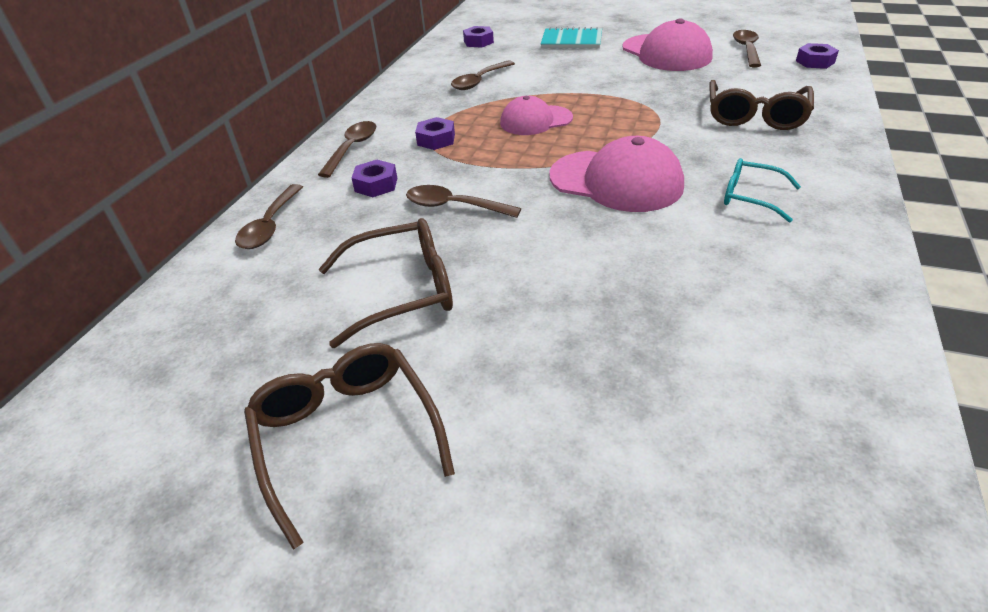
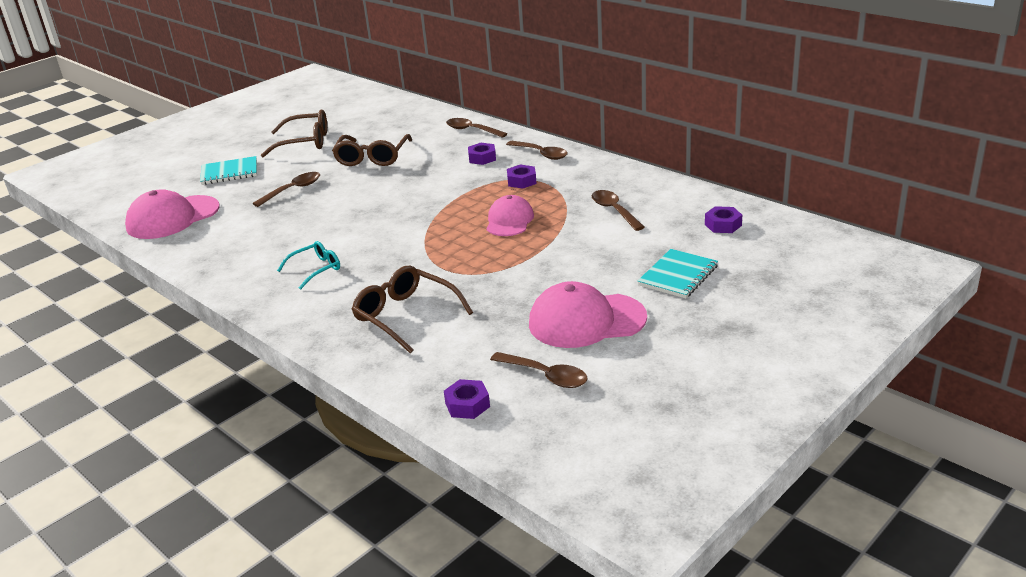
camera: 115 degrees right, 10 degrees down
brown spoon [406,185,521,218] -> brown spoon moved to [252,172,320,207]
pink cap [550,136,684,212] -> pink cap moved to [125,189,220,239]
none -> turquoise notebook [200,156,257,185]

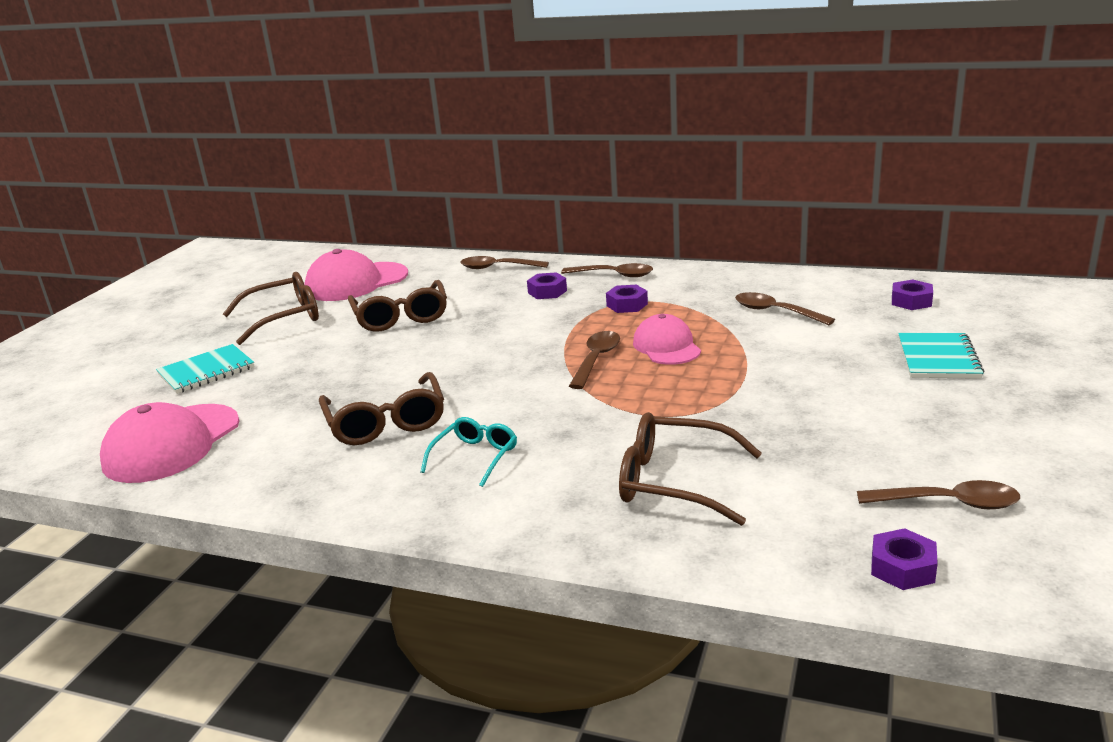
camera: 25 degrees left, 5 degrees down
brown spoon [252,172,320,207] -> brown spoon moved to [569,331,620,389]
pink cap [529,281,647,348] -> pink cap moved to [304,249,408,301]
none -> brown glasses [319,372,444,445]

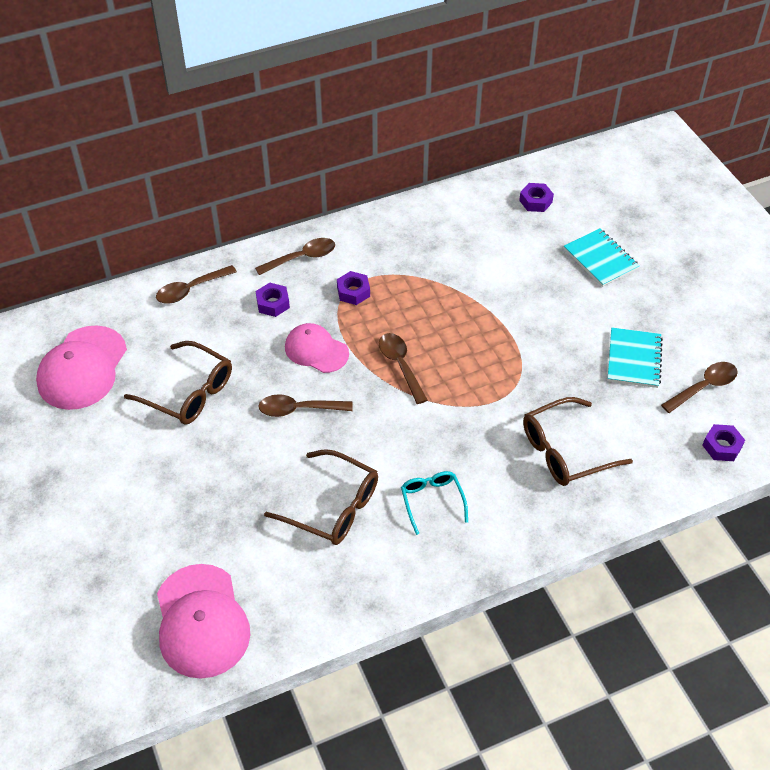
camera: 45 degrees left, 25 degrees up
turquoise notebook [156,344,255,394] -> turquoise notebook moved to [607,328,663,388]
brown glasses [223,272,319,345] -> none
pink cap [633,314,701,365] -> pink cap moved to [285,323,349,373]
brown spoon [735,292,835,325] -> brown spoon moved to [258,394,353,417]

